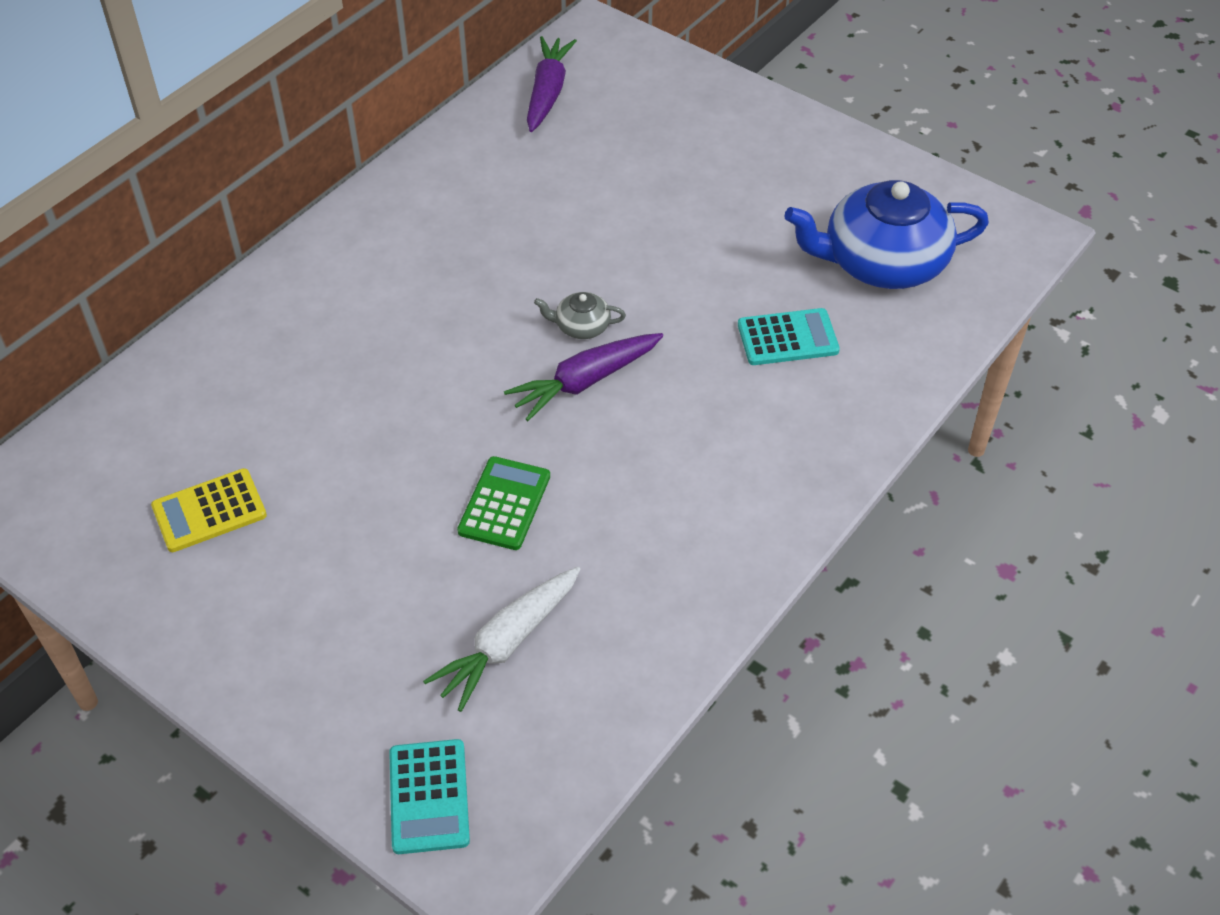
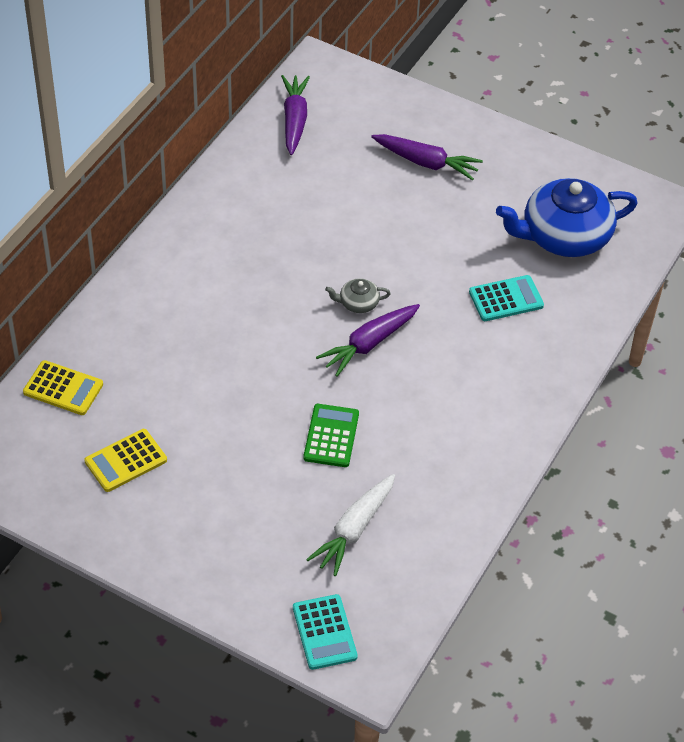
camera: 10 degrees left, 0 degrees up
none -> yellow calculator [23,360,103,415]
none -> purple carrot [371,134,483,180]

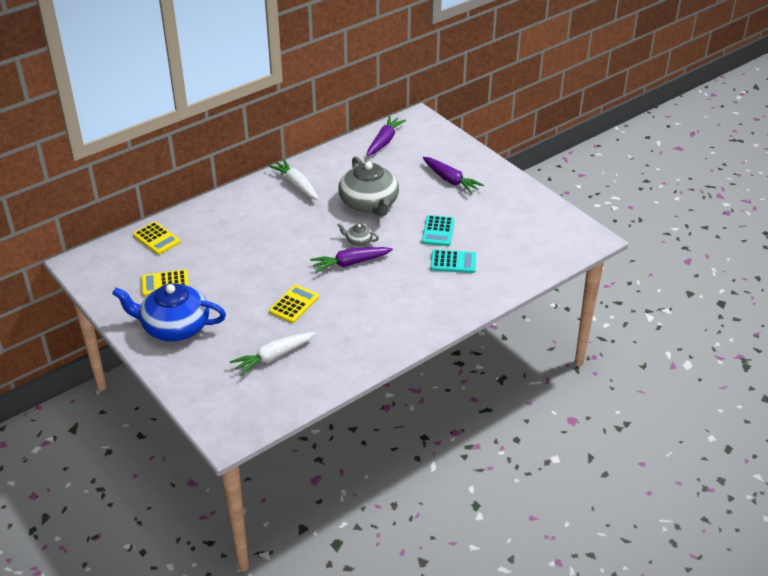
camera: 25 degrees right, 10 degrees down
turquoise calculator [293,594,358,670] -> turquoise calculator moved to [422,215,455,246]
green calculator [303,404,359,467] -> yellow calculator [269,285,319,323]
blue teapot [496,178,637,257] -> blue teapot moved to [112,283,226,341]
none -> white carrot [269,159,319,200]
none -> grey teapot [338,156,399,217]

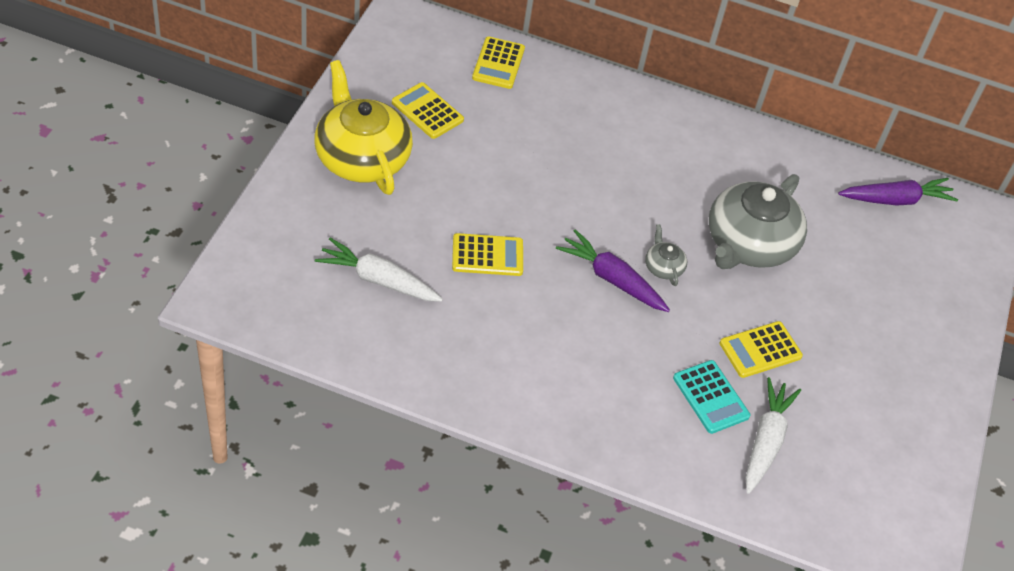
camera: 50 degrees right, 10 degrees up
blue teapot [112,283,226,341] -> yellow teapot [314,60,413,195]
white carrot [269,159,319,200] -> white carrot moved to [745,377,801,494]
turquoise calculator [422,215,455,246] -> yellow calculator [720,321,803,378]
purple carrot [423,157,484,194] -> none

